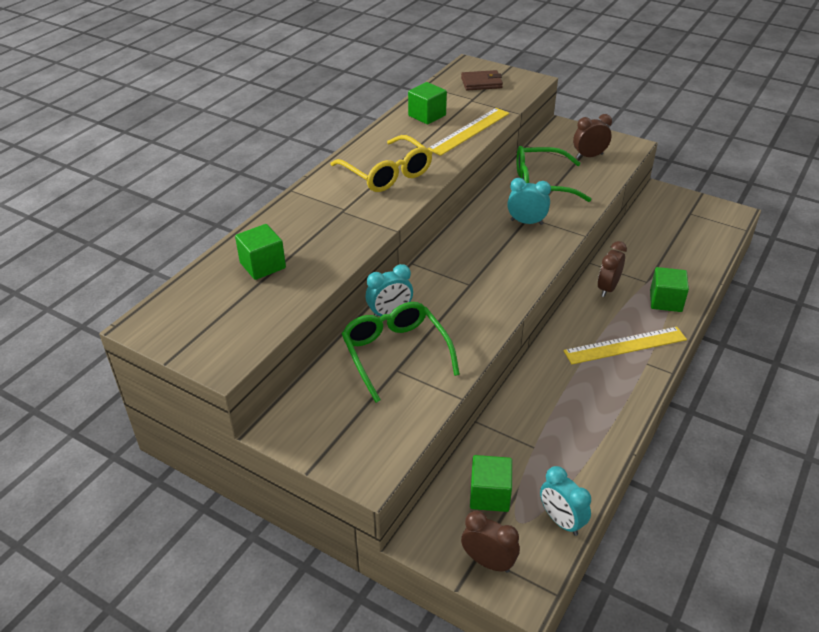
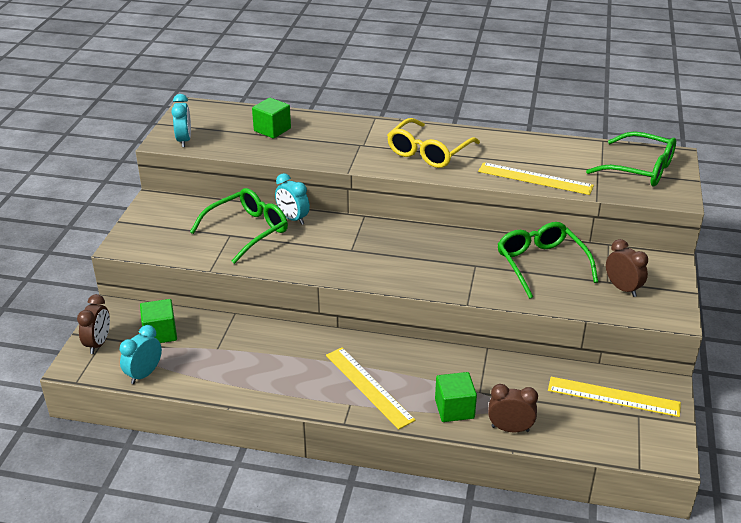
camera: 70 degrees right, 5 degrees down
green cube [408,82,447,125] -> none
brown wallet [461,70,503,90] -> green glasses [586,131,676,186]
turquoise clock [507,178,551,225] -> turquoise clock moved to [172,94,191,147]
brown clock [598,241,627,297] -> brown clock moved to [488,384,538,432]
none -> yellow ruler [548,377,681,417]

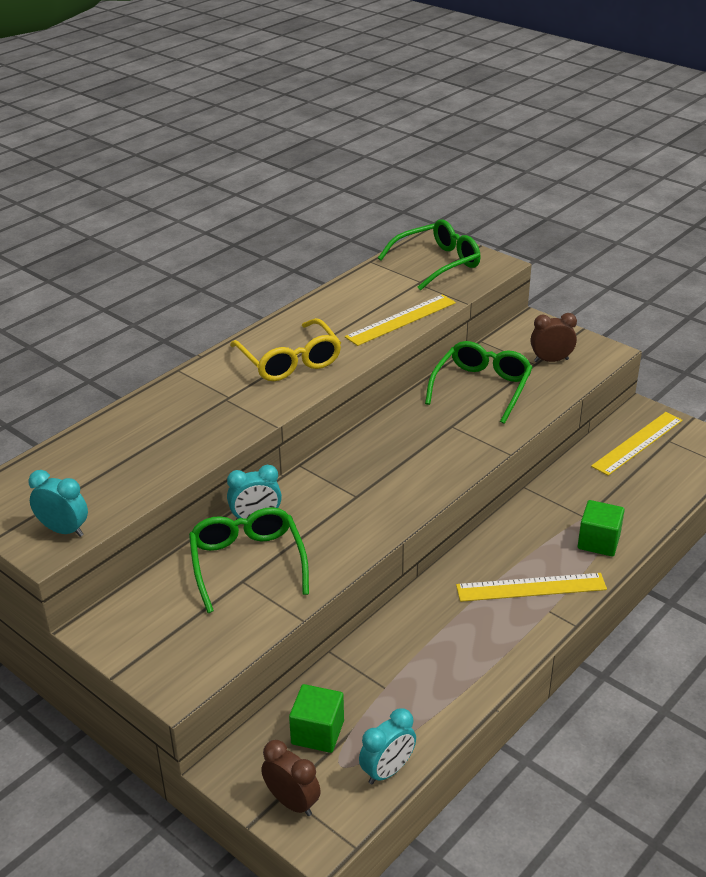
camera: 60 degrees left, 0 degrees up
turquoise clock [120,325,162,384] -> turquoise clock turned 105 degrees counterclockwise [359,708,416,785]
green cube [252,98,291,139] -> none
brown clock [488,384,538,432] -> none
green glasses [497,222,598,299] -> green glasses turned 105 degrees clockwise [425,341,533,424]

